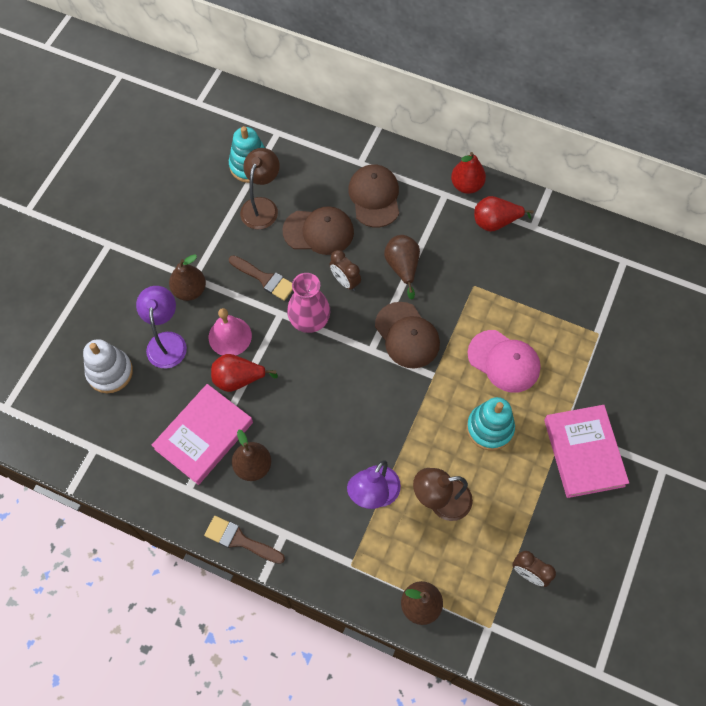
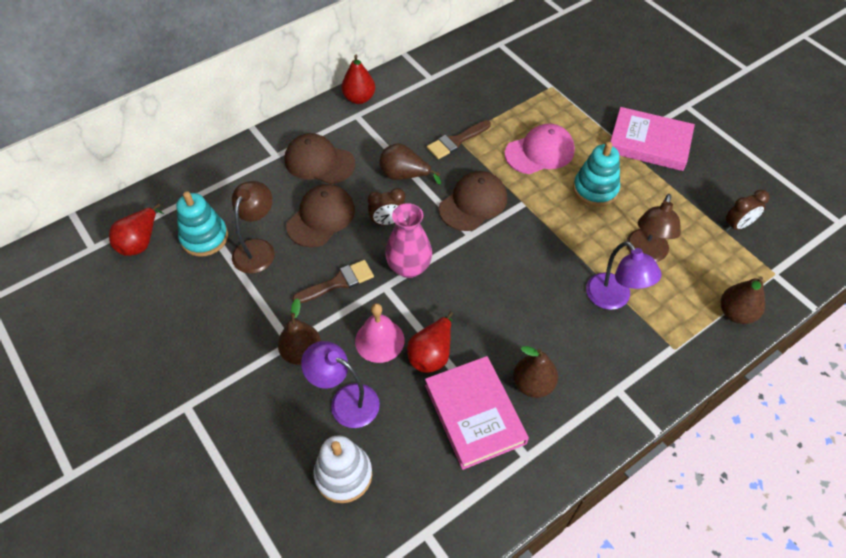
camera: 60 degrees left, 10 degrees down
brown brush [204,516,285,564] -> brown brush moved to [427,120,491,159]
brown lamp [240,148,280,230] -> brown lamp turned 60 degrees clockwise [232,181,275,274]
brown cap [375,302,440,368] -> brown cap turned 45 degrees counterclockwise [439,171,507,231]
red pear [474,196,534,232] -> red pear moved to [109,204,164,256]

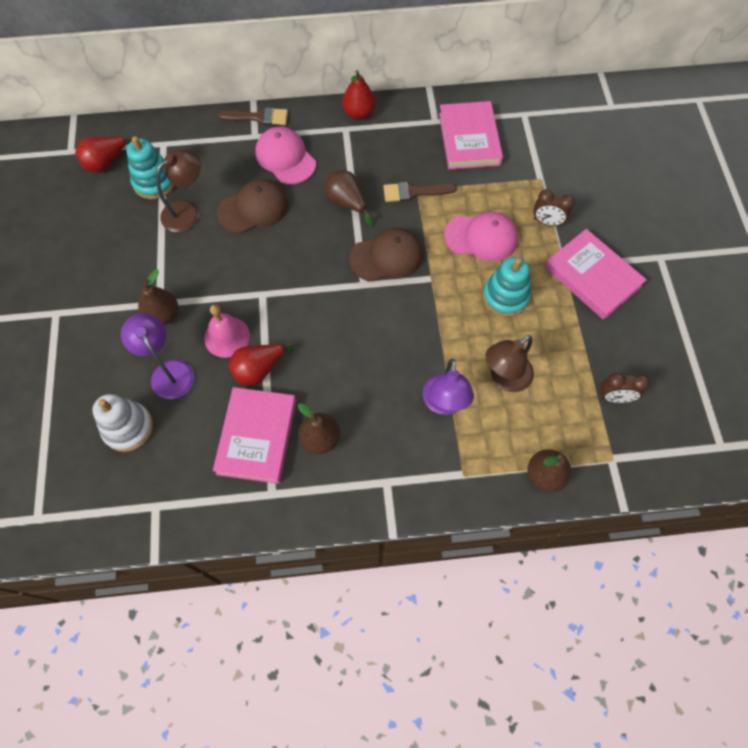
camera: 30 degrees right, 10 degrees up
brown cap [285,133,355,184] -> pink cap [255,126,316,184]
brown brush [292,260,374,303] -> brown brush moved to [218,107,288,125]
brown clock [368,188,405,225] -> brown clock moved to [533,189,575,226]
pink vase [385,203,432,278] -> none
none -> pink book [439,101,503,169]

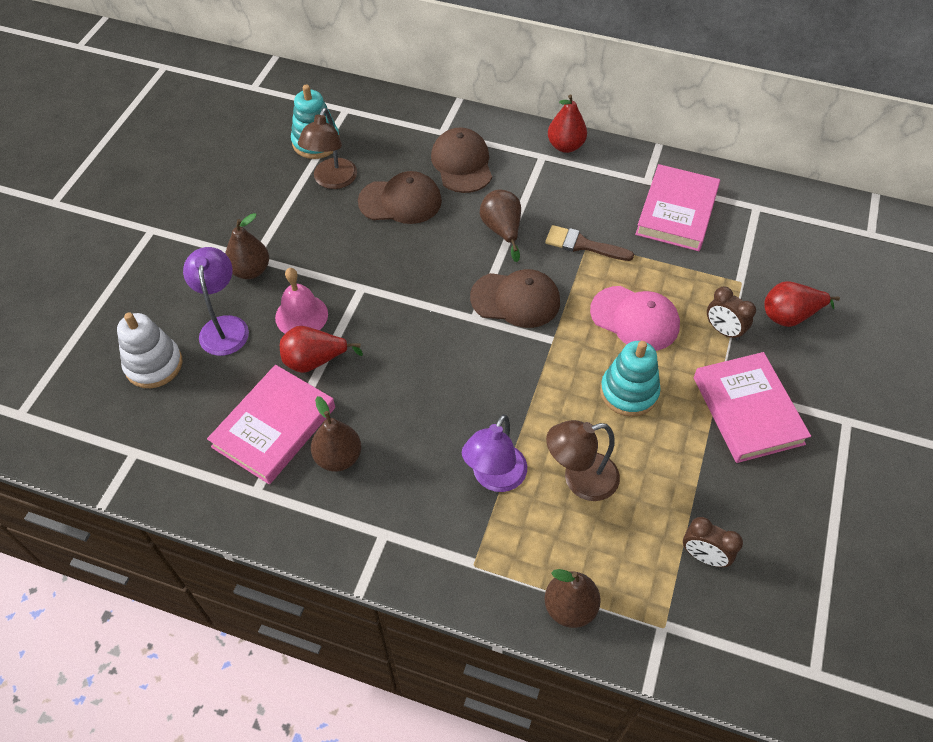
camera: 25 degrees right, 10 degrees down
red pear [75,136,133,173] -> red pear moved to [764,281,840,327]
brown lamp [156,149,201,232] -> brown lamp turned 120 degrees clockwise [298,108,357,189]
brown brush [218,107,288,125] -> none
pink cap [255,126,316,184] -> brown cap [431,128,492,193]

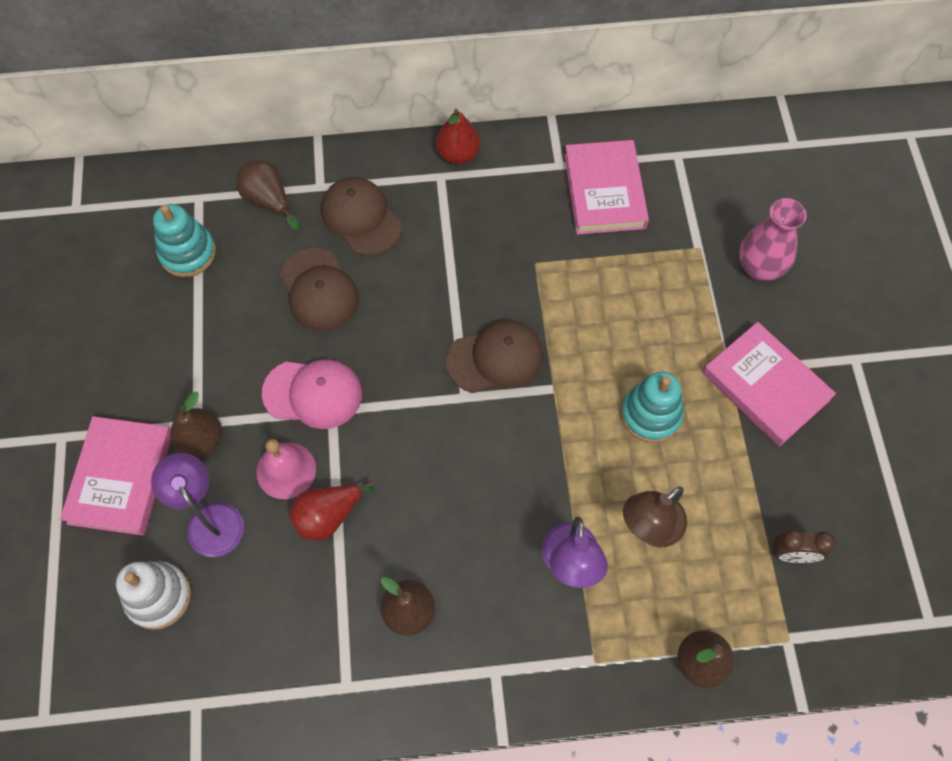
camera: 25 degrees left, 10 degrees up
pink book [207,365,335,484] -> pink book moved to [60,416,171,536]
brown lamp [298,108,357,189] -> none
brown cap [358,171,442,224] -> brown cap turned 90 degrees clockwise [280,248,359,331]
brown pear [480,189,521,262] -> brown pear moved to [237,160,299,230]
brown brush [545,225,634,261] -> none
pink cap [590,286,680,351] -> pink cap moved to [262,359,362,429]
brown clock [707,287,756,341] -> none
red pear [764,281,840,327] -> pink vase [739,198,807,281]

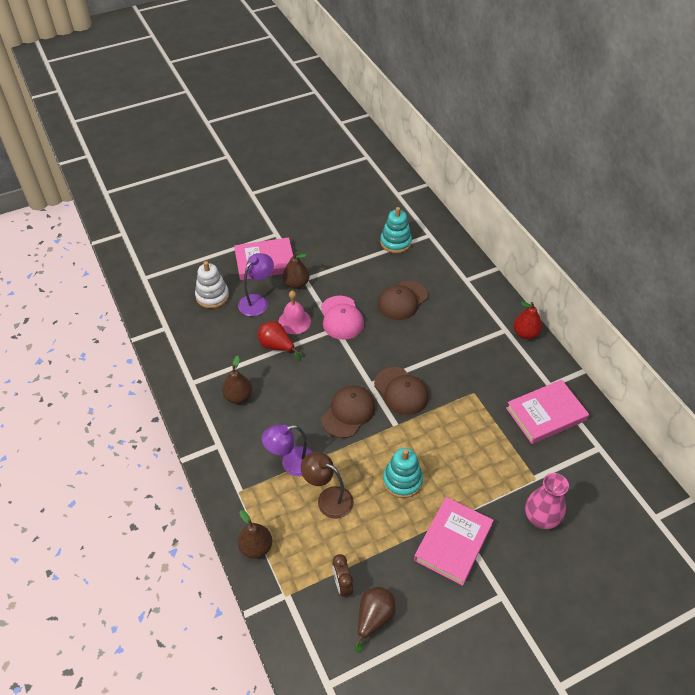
camera: 70 degrees right, 15 degrees down
brown pear [237,160,299,230] -> brown pear moved to [355,587,396,653]
brown cap [321,177,402,256] -> brown cap moved to [322,386,375,438]

